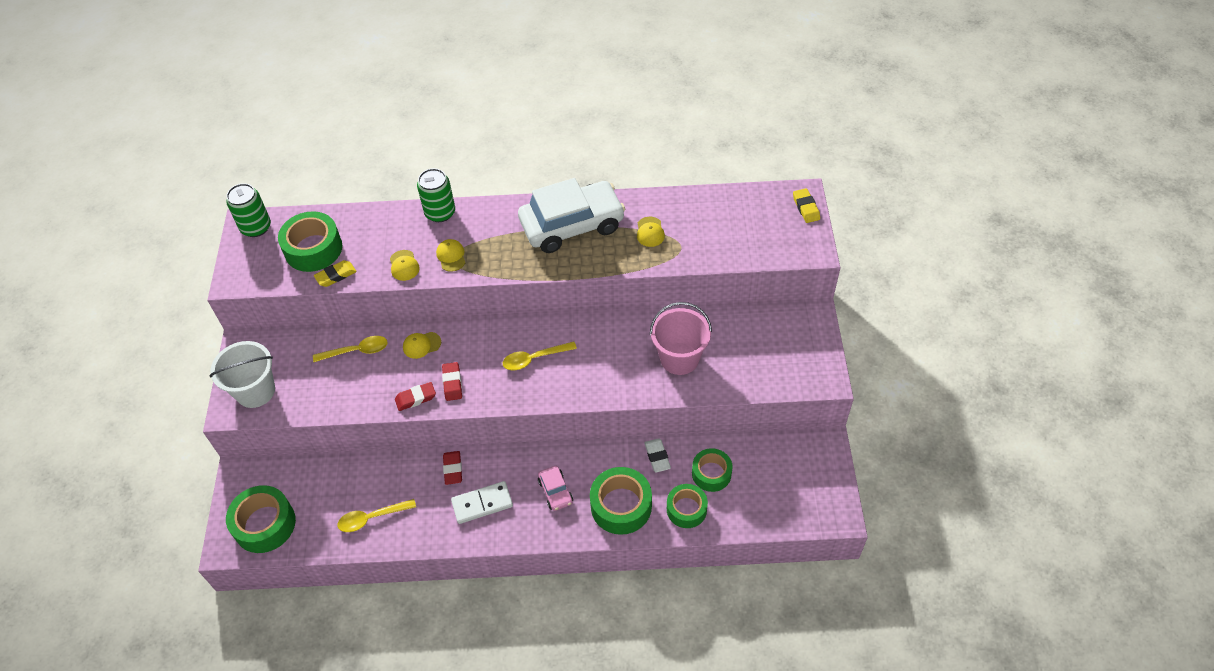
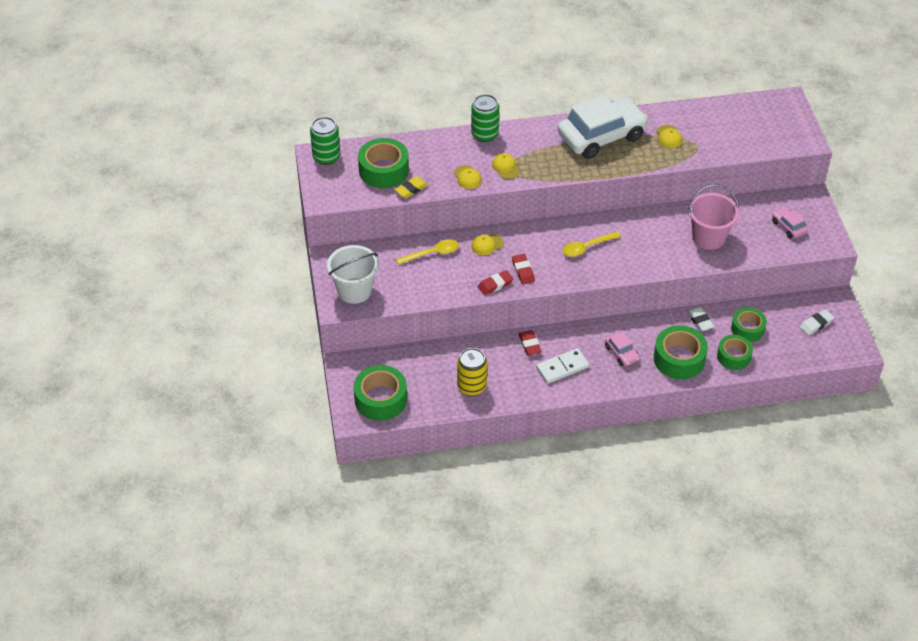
camera: 10 degrees left, 5 degrees down
yellow spoon [337,499,416,532] -> yellow can [457,348,487,396]
yellow eraser [793,188,820,223] -> none
none -> pink car [772,207,808,239]
none -> white eraser [800,309,834,335]

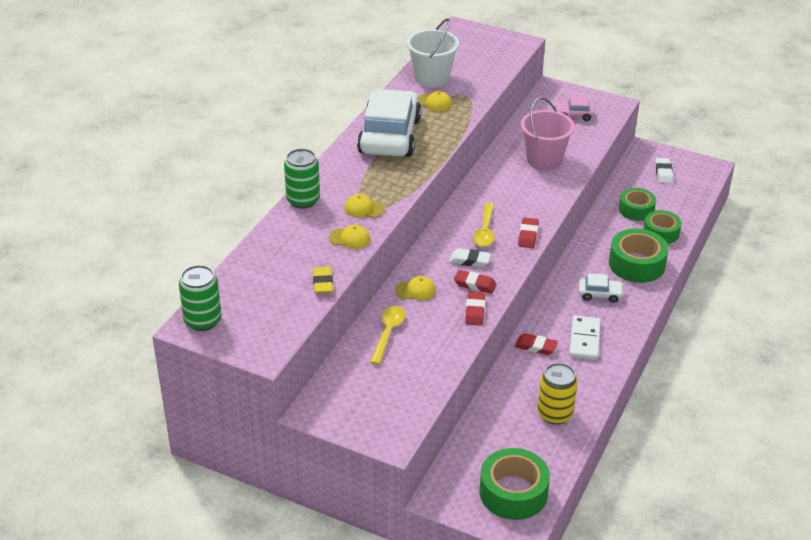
camera: 55 degrees left, 10 degrees down
white bucket [327,245,379,304] -> white bucket moved to [407,18,459,88]
green tape [358,138,409,188] -> none
yellow cap [471,234,504,255] -> yellow cap turned 105 degrees counterclockwise [395,276,436,300]
pink car [605,332,640,366] -> white car [579,273,624,303]
white eraser [686,306,714,331] -> white eraser moved to [449,248,491,267]
none -> red eraser [518,218,539,248]

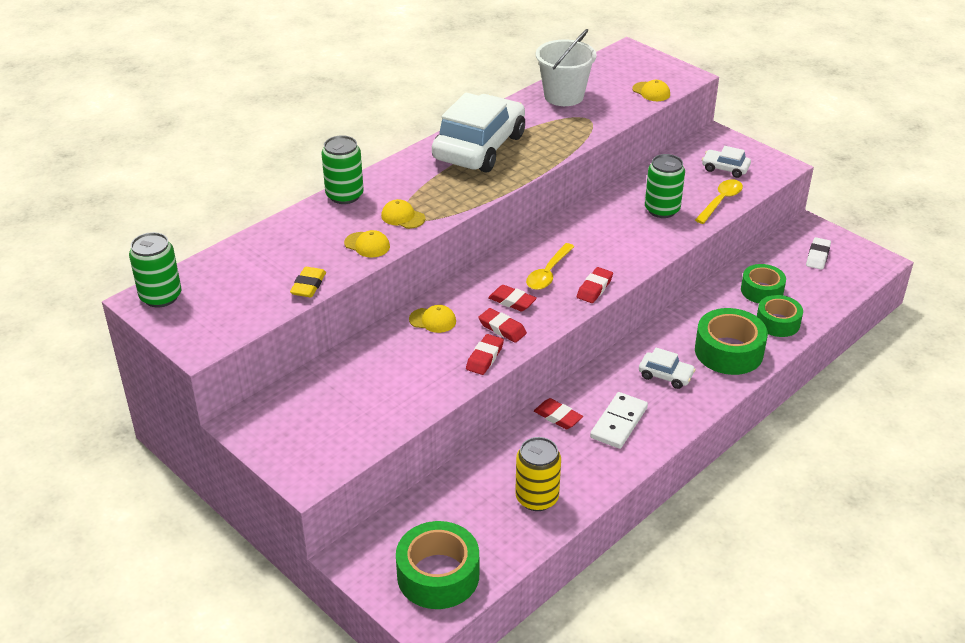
camera: 20 degrees right, 0 degrees up
yellow spoon [370,306,405,365] -> yellow spoon moved to [695,179,743,224]
yellow cap [418,91,452,111] -> yellow cap moved to [632,80,670,101]
white eraser [449,248,491,267] -> red eraser [488,285,537,312]
pink bucket [520,97,575,170] -> green can [645,154,685,218]
pink car [555,96,595,121] -> white car [702,146,751,178]

